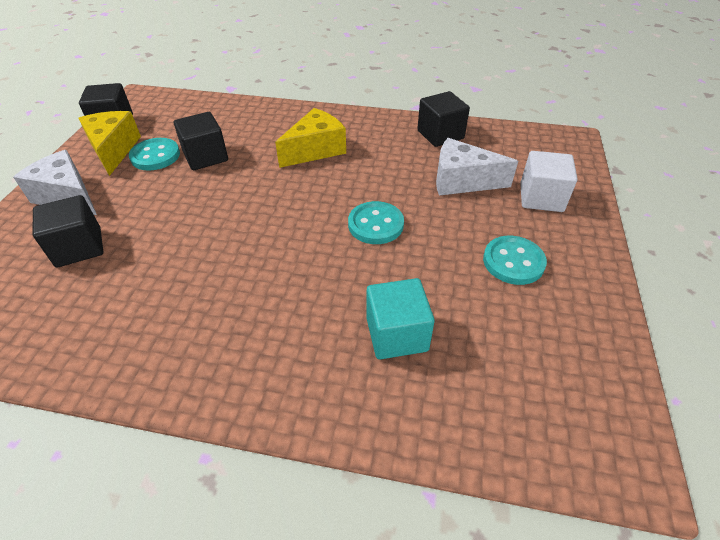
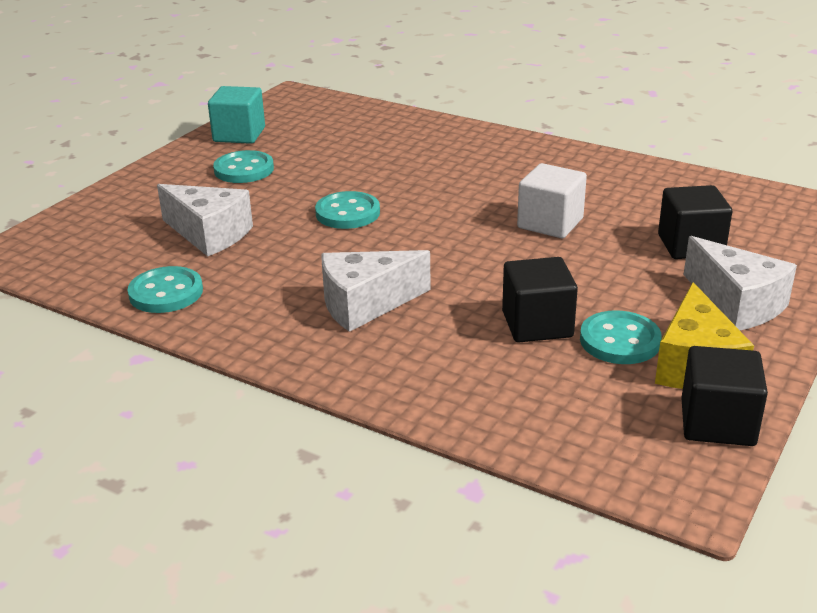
camera: 160 degrees left, 15 degrees down
yellow cheese [275,108,346,168] -> white cheese [322,250,431,332]
turquoise cube [366,278,435,359] -> turquoise cube moved to [208,86,265,144]
black cube [417,91,470,147] -> turquoise button [127,266,203,313]
white cube [520,151,577,212] -> white cube moved to [517,163,587,238]

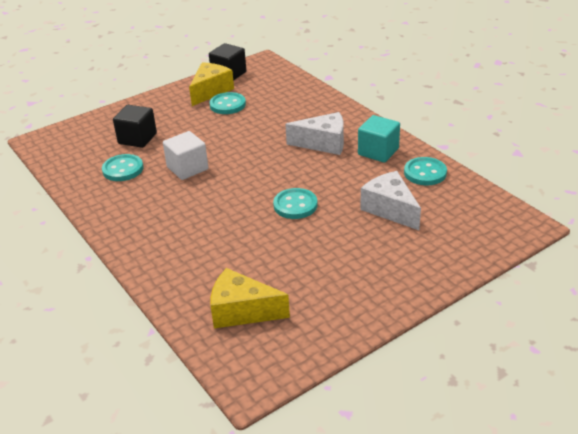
camera: 155 degrees left, 5 degrees up
turquoise cube [208,86,265,144] -> turquoise cube moved to [358,115,400,163]
turquoise button [213,150,274,183] -> turquoise button moved to [102,154,143,181]
black cube [502,257,578,342] -> none
white cheese [683,236,797,330] -> none
none -> yellow cheese [210,268,290,329]

